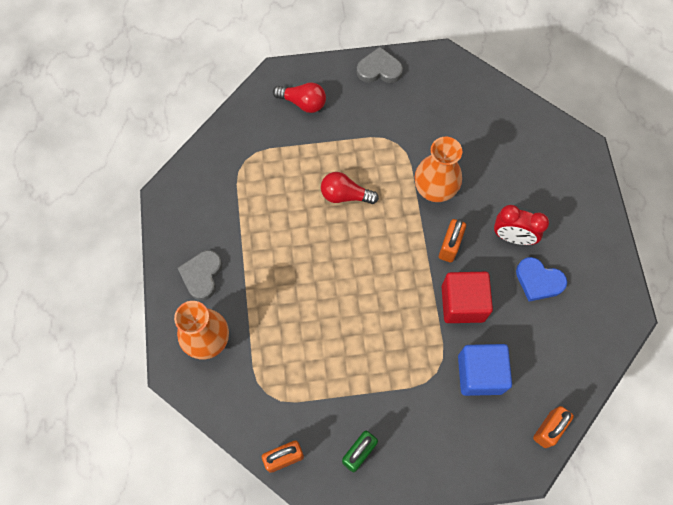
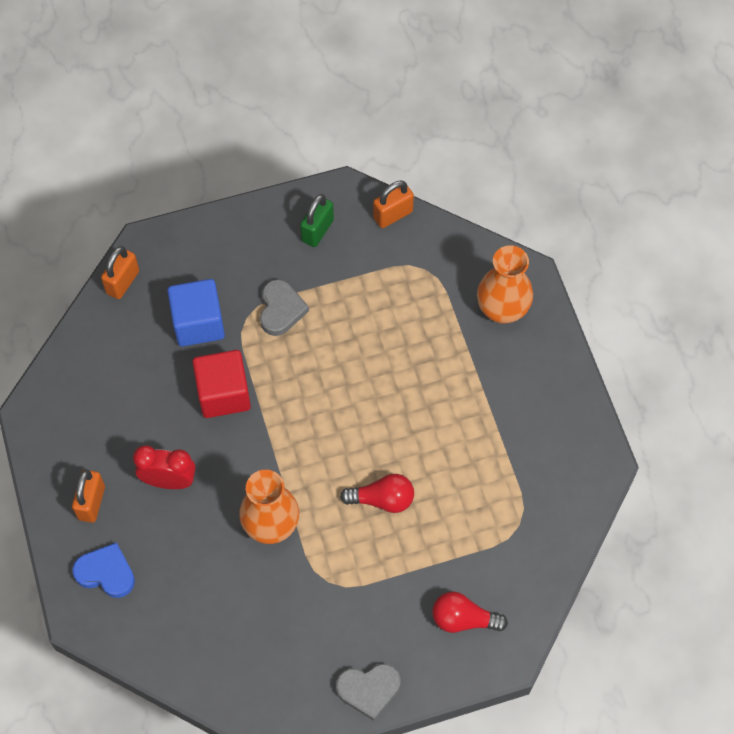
camera: 170 degrees right, 5 degrees down
grey heart [178,250,222,300] -> grey heart moved to [260,279,309,336]
orange padlock [439,219,466,262] -> orange padlock moved to [72,469,105,523]
blue heart [516,257,567,302] -> blue heart moved to [72,542,135,598]

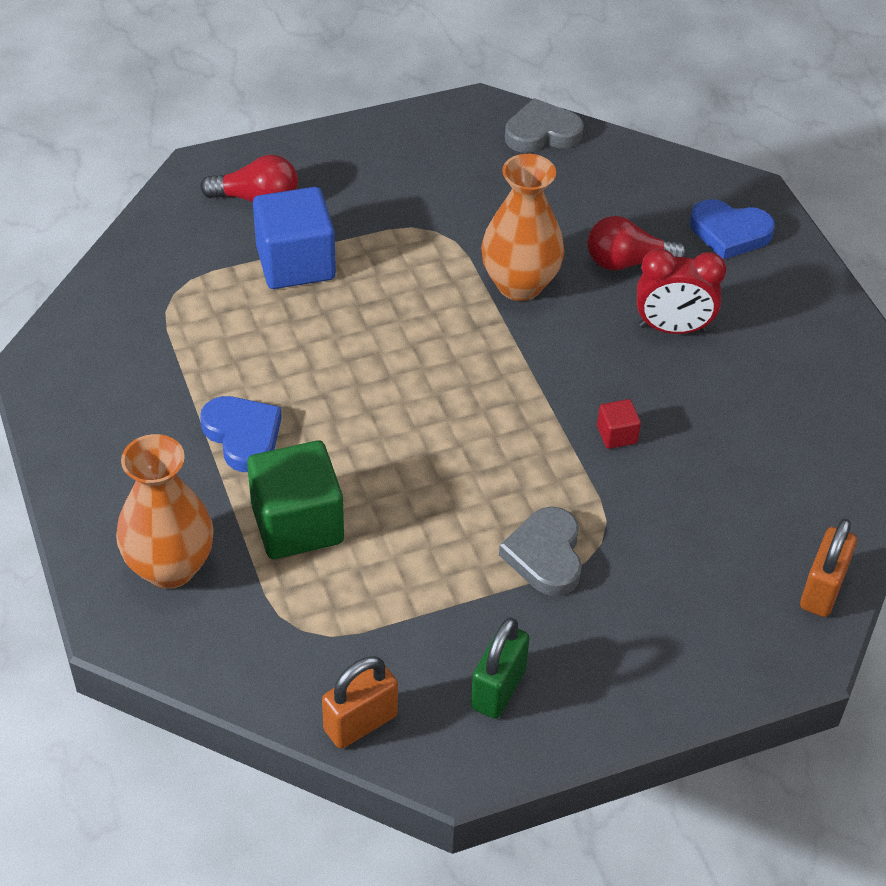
camera: 175 degrees right, 15 degrees down
orange padlock [72,469,105,523] -> none
blue cube [167,279,225,347] -> blue cube moved to [253,187,336,289]
red cube [192,350,251,418] -> red cube [597,399,641,449], size x0.45
grey heart [336,664,401,721] -> grey heart moved to [505,98,584,153]
red light bulb [340,474,414,513] -> red light bulb moved to [587,216,687,270]
none -> blue heart [200,396,282,472]
none -> green cube [247,440,344,559]

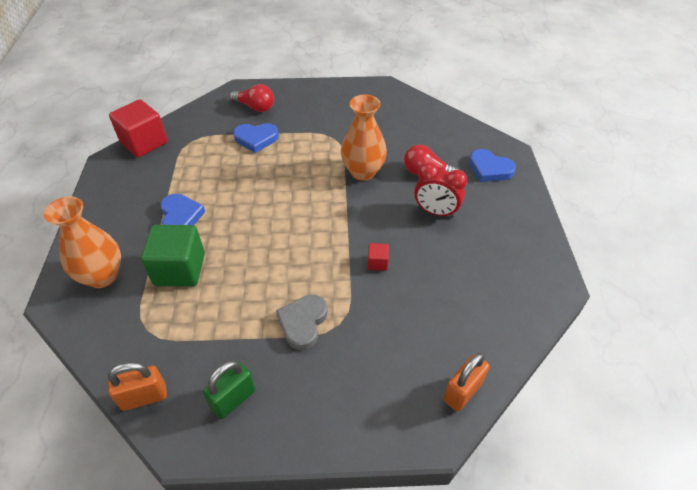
camera: 20 degrees right, 0 degrees up
blue cube [253,187,336,289] -> blue heart [233,123,279,153]
grey heart [505,98,584,153] -> none
none -> red cube [109,99,168,157]

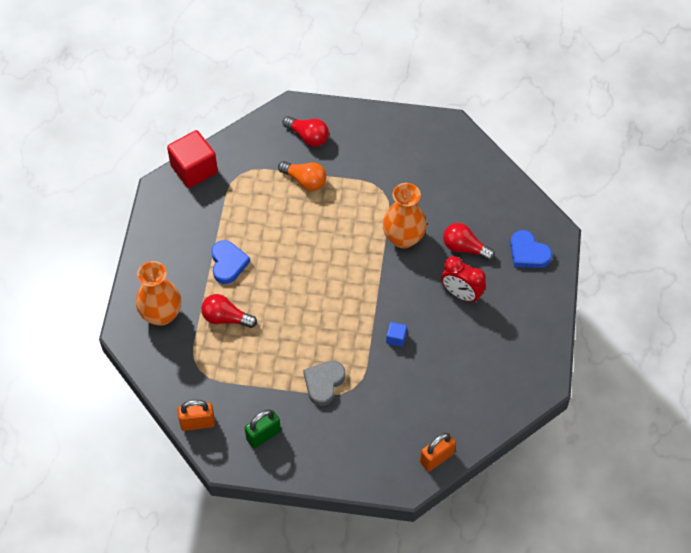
camera: 10 degrees right, 10 degrees up
green cube [141,225,205,286] -> red light bulb [201,294,257,328]
blue heart [233,123,279,153] -> orange light bulb [278,161,327,191]
red cube [368,243,389,271] -> blue cube [386,322,407,347]

